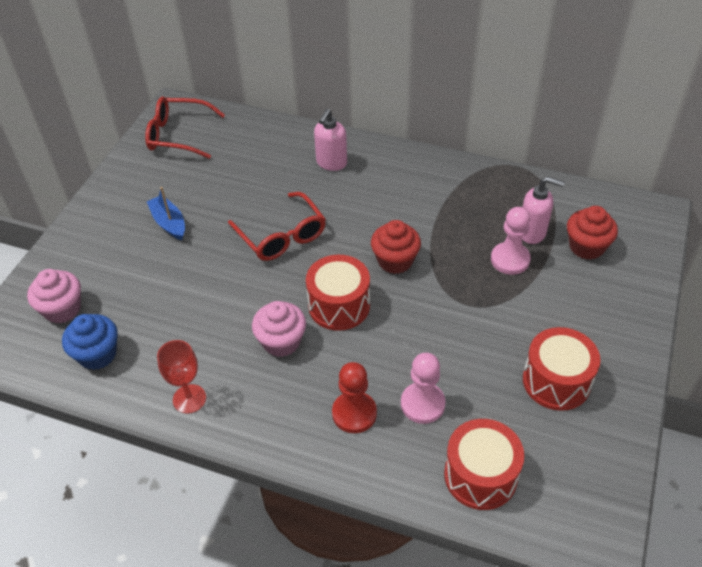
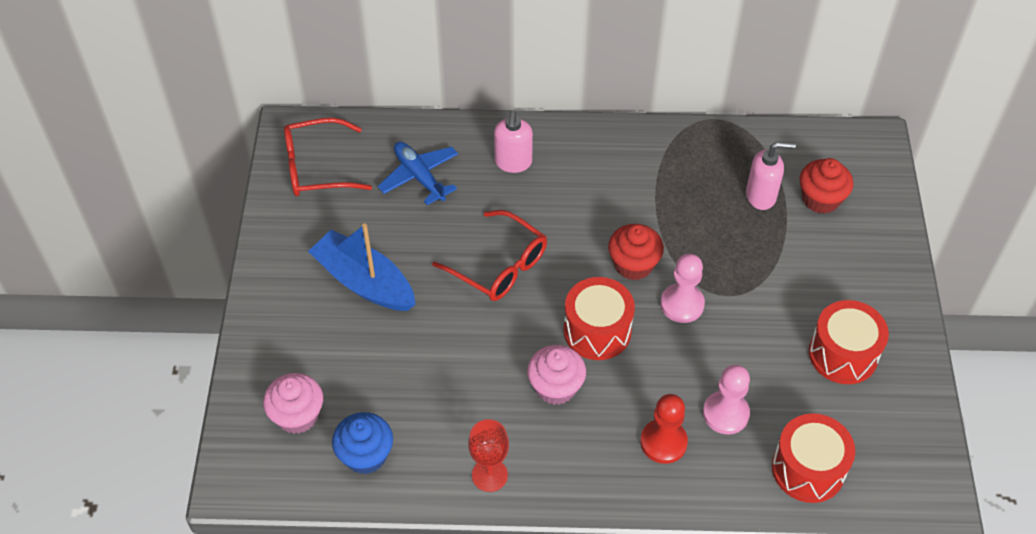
camera: 20 degrees left, 5 degrees up
blue boat [147,187,185,240] -> blue boat [308,223,416,311], size x1.67
pink pawn [491,207,531,275] -> pink pawn moved to [661,254,705,323]
none -> blue plane [378,142,458,205]

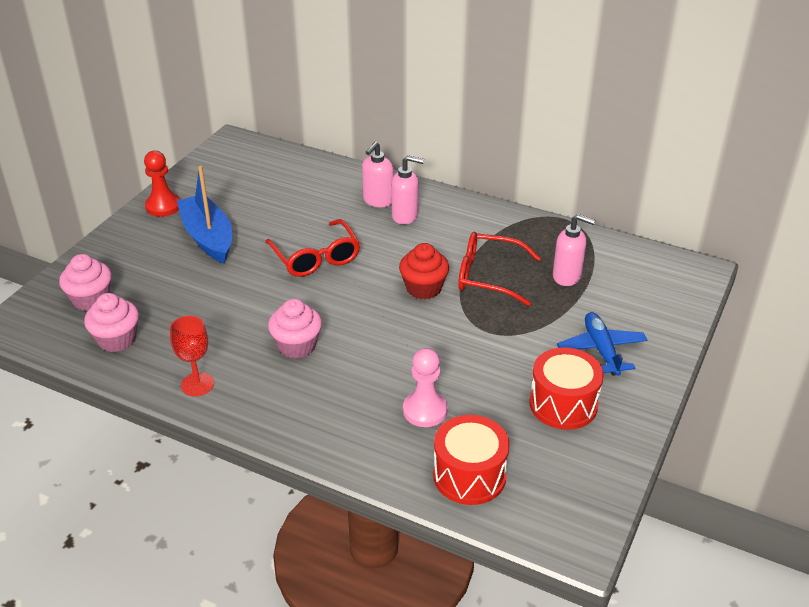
camera: 25 degrees right, 15 degrees down
red glasses [284,118,372,196] -> red glasses moved to [458,232,541,306]
blue cupcake [332,412,393,474] -> pink cupcake [84,293,139,352]
blue plane [378,142,458,205] -> blue plane moved to [557,312,647,376]
red drum [564,277,635,360] -> none
red pawn [640,394,688,464] -> red pawn moved to [144,151,180,217]
pink pawn [661,254,705,323] -> none
red cupcake [800,158,854,214] -> none
none -> pink soap dispenser [391,155,424,225]

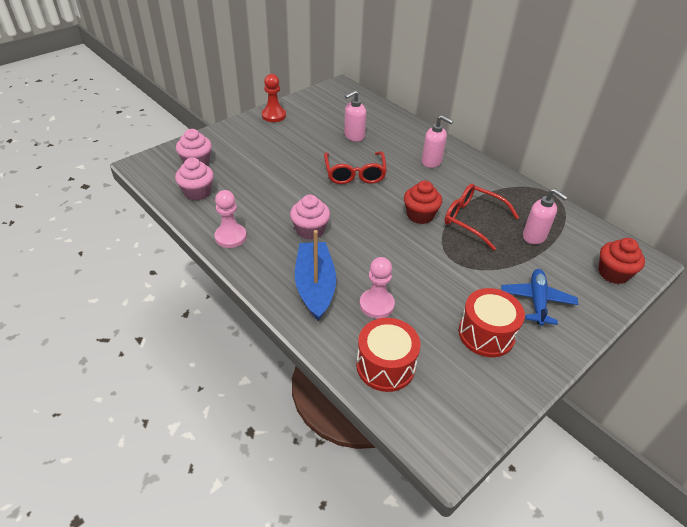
camera: 20 degrees right, 5 degrees up
red goblet [170,316,214,396] -> pink pawn [214,190,247,248]
blue boat [177,166,232,263] -> blue boat moved to [295,230,336,321]
pink soap dispenser [362,141,394,207] -> pink soap dispenser moved to [344,90,366,142]
none -> red cupcake [598,238,645,284]

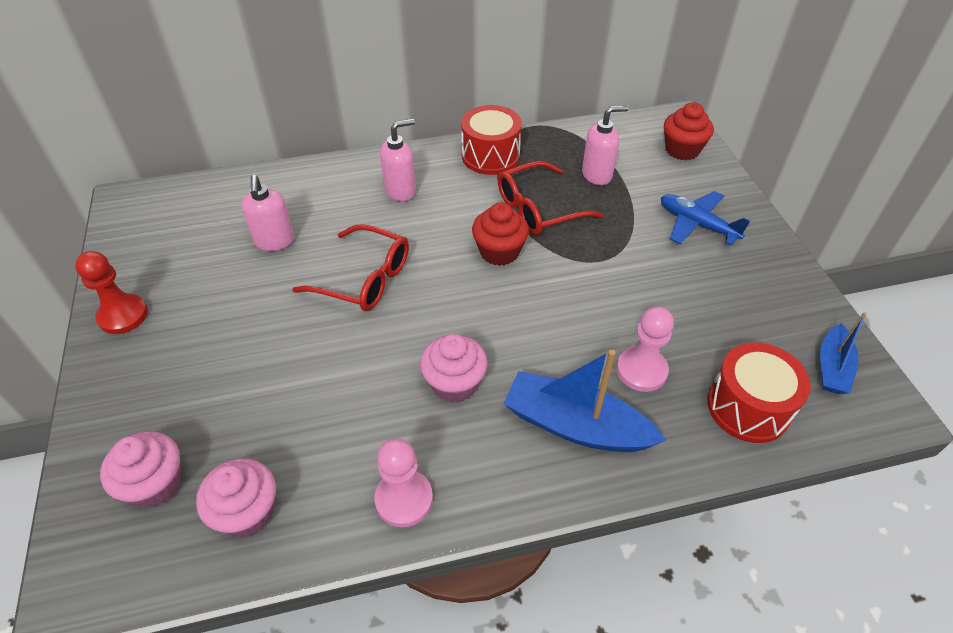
camera: 60 degrees left, 5 degrees up
red drum [458,288,525,357] -> red drum moved to [461,105,522,175]
none -> blue boat [820,312,867,394]

